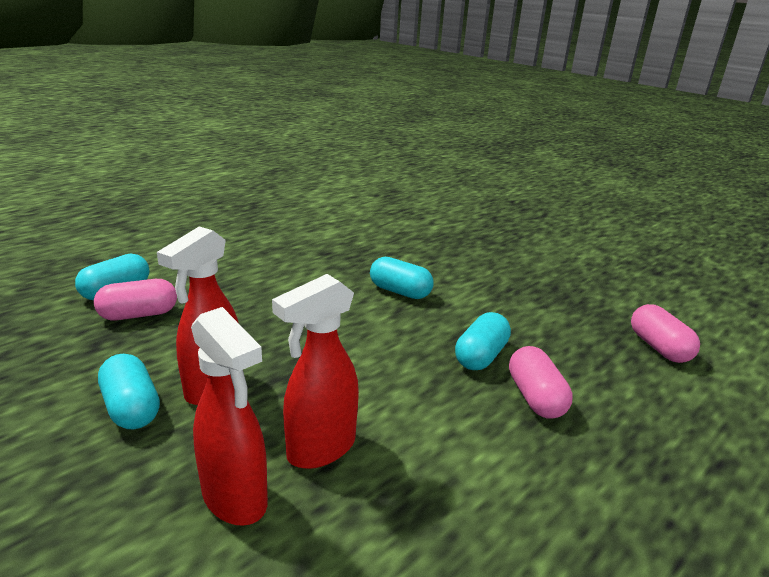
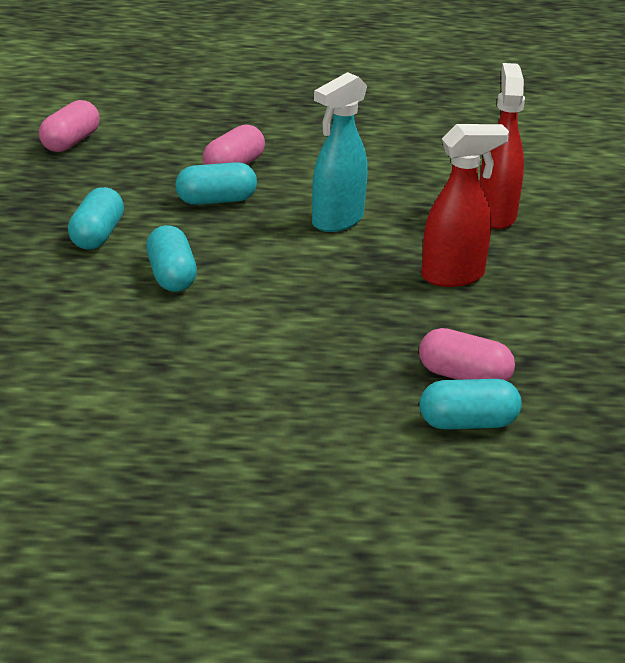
camera: 135 degrees left, 5 degrees up
turquoise capsule [98,354,160,429] -> turquoise capsule moved to [68,187,124,249]
red spray bottle [272,274,359,469] -> none
none -> turquoise spray bottle [312,72,368,232]

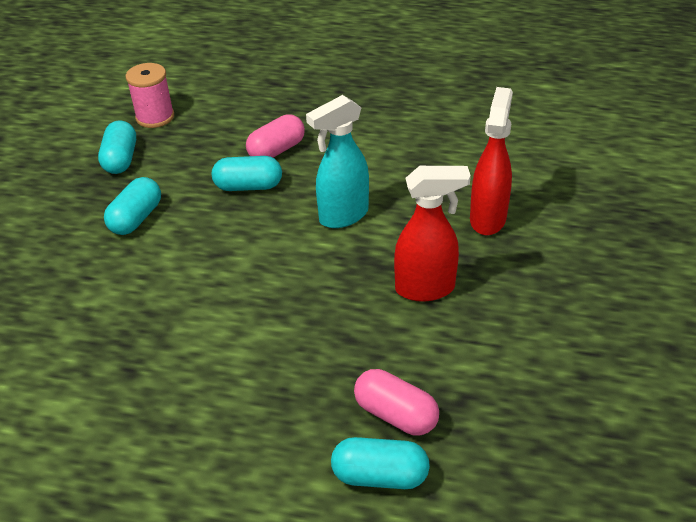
camera: 15 degrees right, 10 degrees up
pink capsule [39,100,100,152] -> pink spool [126,63,174,128]
turquoise capsule [146,225,197,292] -> turquoise capsule moved to [98,120,136,174]

